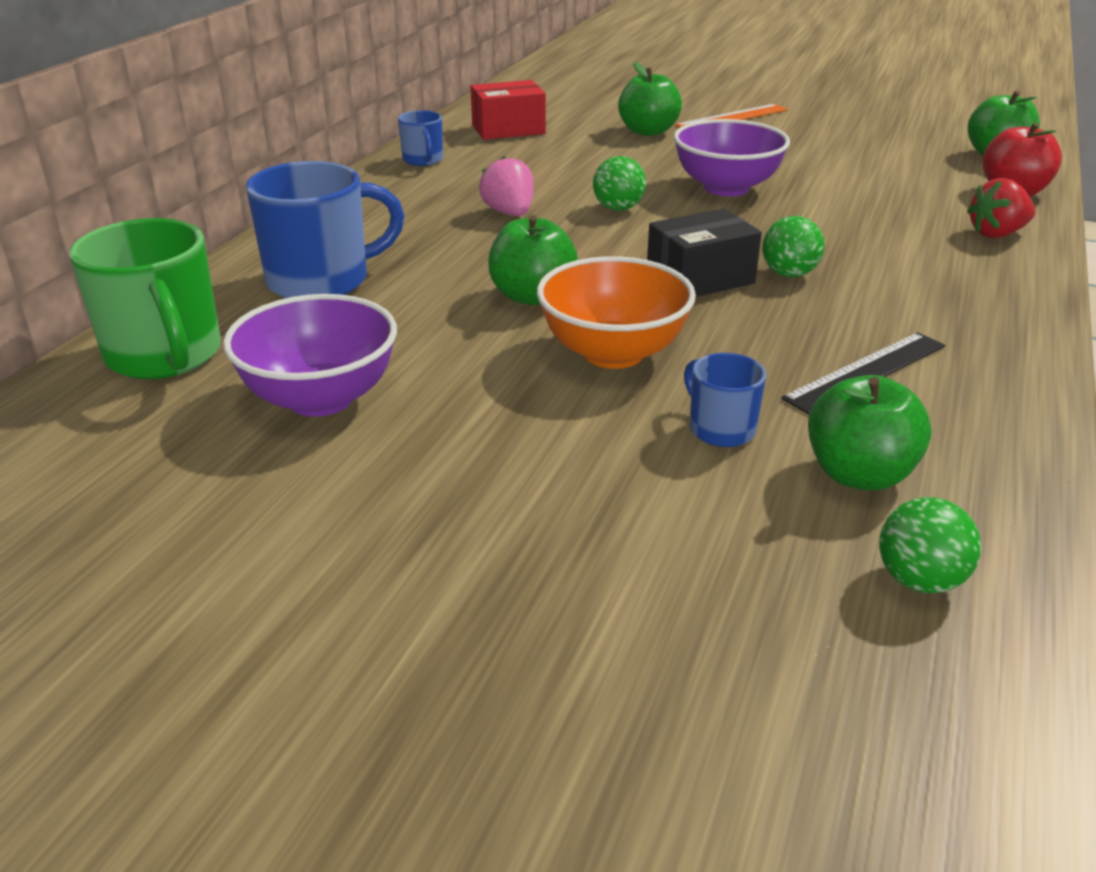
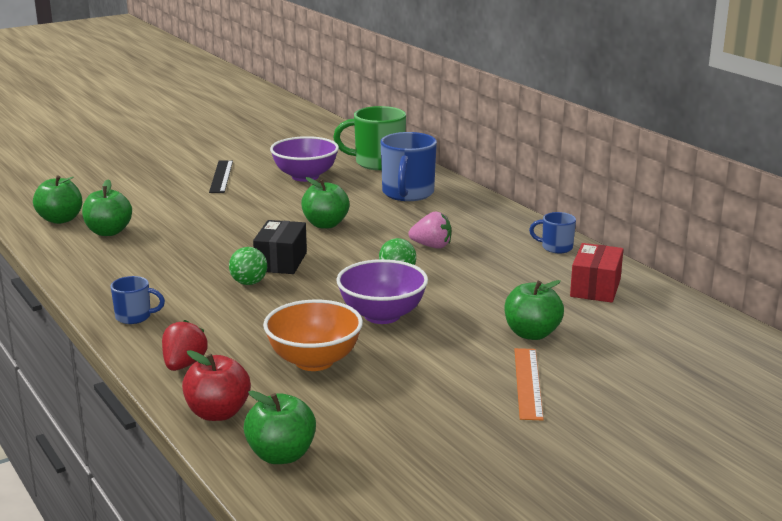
camera: 125 degrees right, 10 degrees down
orange bowl [537,256,696,369] -> orange bowl moved to [263,300,363,371]
blue mug [684,353,766,447] -> blue mug moved to [111,276,165,324]
black ruler [781,332,945,414] -> black ruler moved to [209,160,233,193]
green ball [879,497,981,594] -> green apple [33,175,82,224]

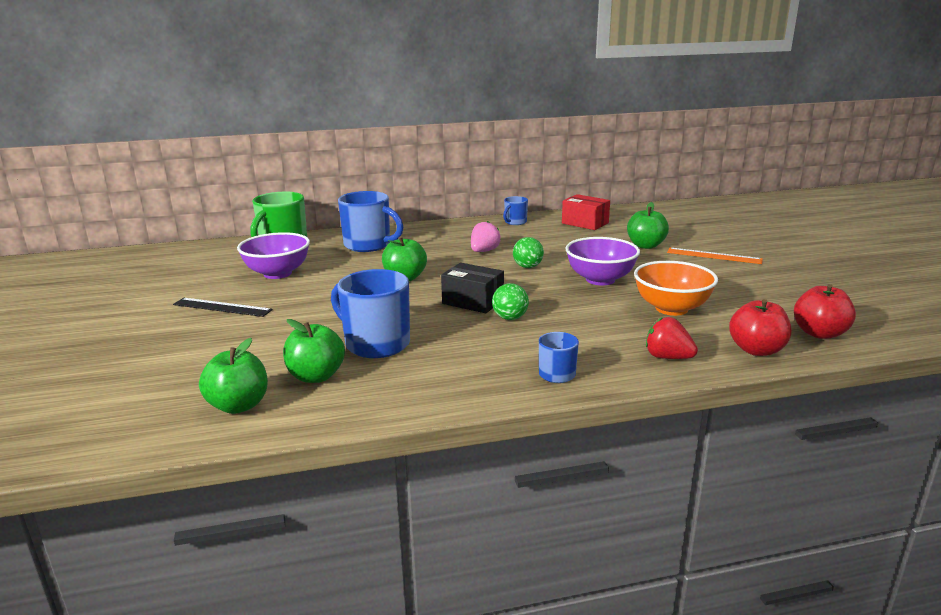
camera: 70 degrees left, 0 degrees up
green apple [244,391,316,464] -> red apple [794,284,856,339]
none -> blue mug [331,269,410,358]

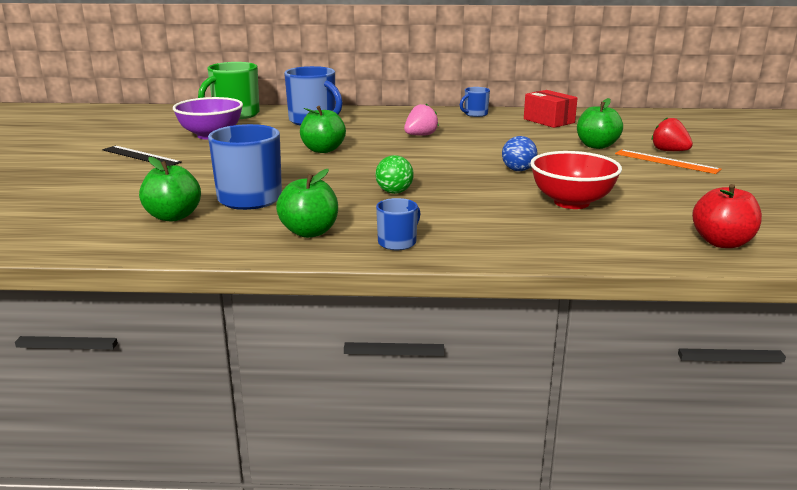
camera: 15 degrees right, 0 degrees up
green apple [199,338,268,414] -> green apple moved to [276,169,338,238]
black box [441,263,504,313] -> none
green ball [513,237,544,268] -> none
purple bowl [566,237,640,285] -> blue ball [502,136,537,171]
orange bowl [634,261,718,316] -> red bowl [530,151,622,209]
red strawberry [646,317,698,359] -> red strawberry moved to [651,117,693,151]
red apple [729,299,792,356] -> none

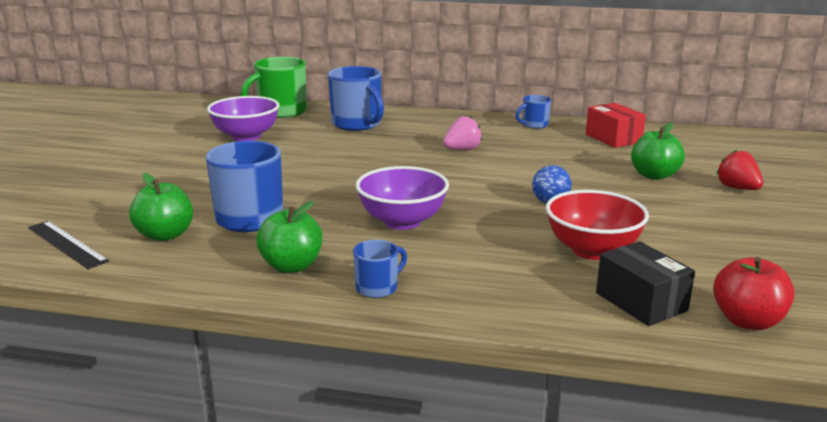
camera: 10 degrees right, 0 degrees up
black ruler [102,146,182,166] -> black ruler moved to [28,221,109,269]
green apple [300,106,346,153] -> none
green ball [375,155,414,194] -> purple bowl [356,166,449,230]
orange ruler [615,149,721,174] -> none
none -> black box [596,241,695,326]

